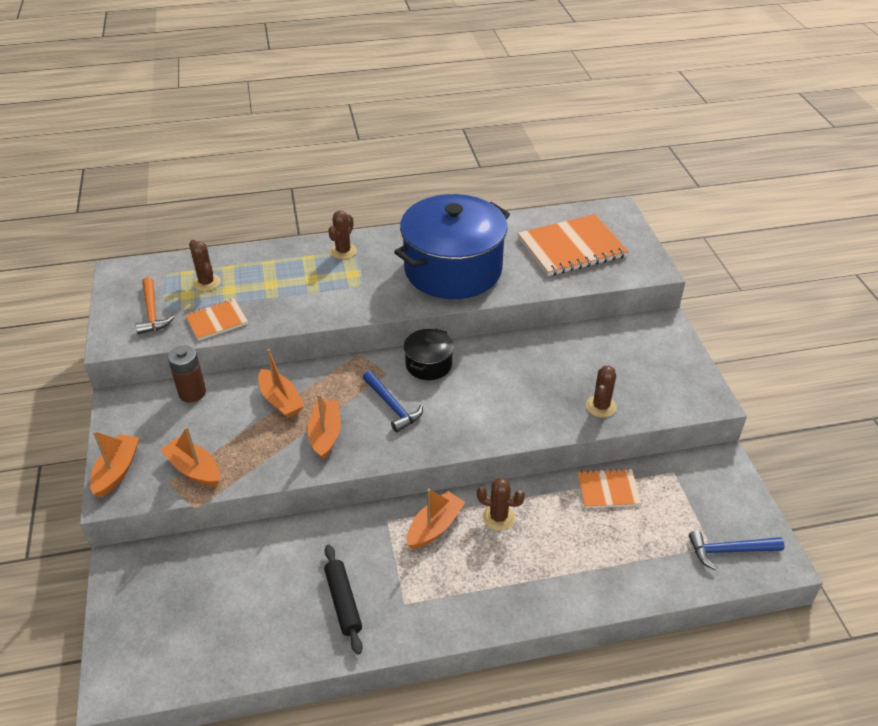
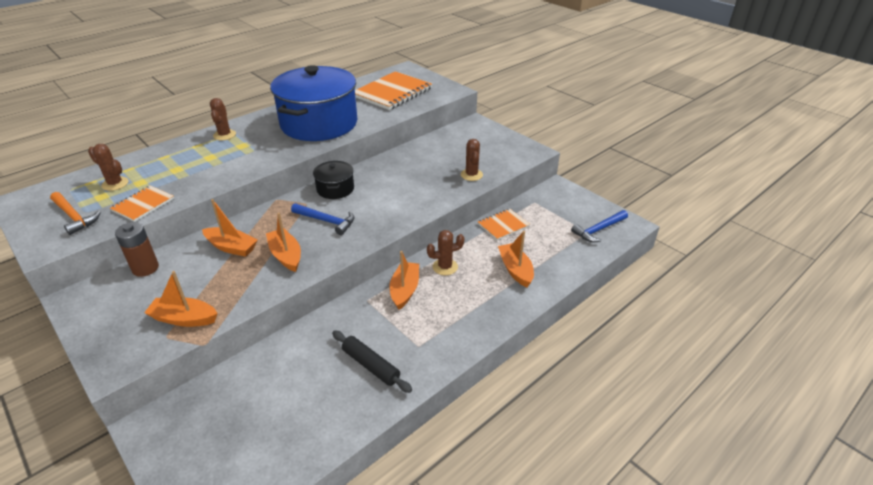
camera: 30 degrees left, 5 degrees down
orange boat [90,431,139,498] -> orange boat moved to [498,231,534,287]

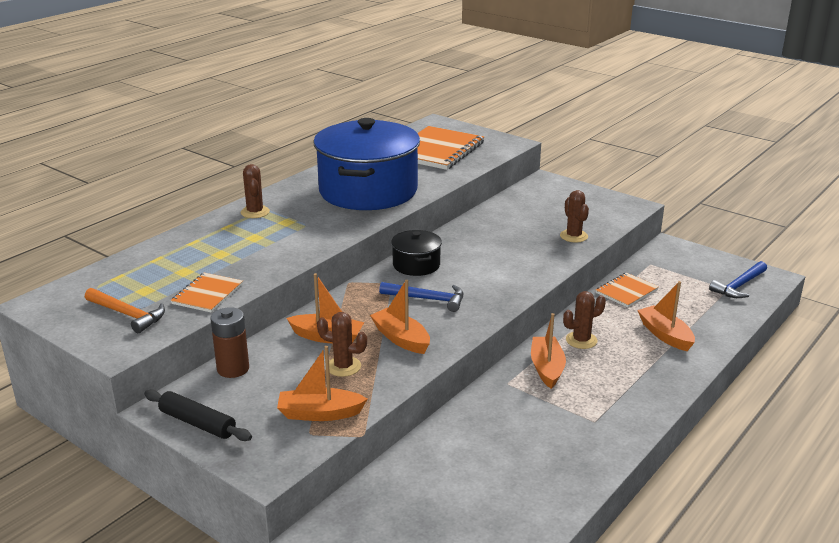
camera: 10 degrees left, 10 degrees down
brown cactus [88,144,129,191] -> brown cactus moved to [317,312,367,377]
black rolling pin [332,330,412,393] -> black rolling pin moved to [144,389,252,441]

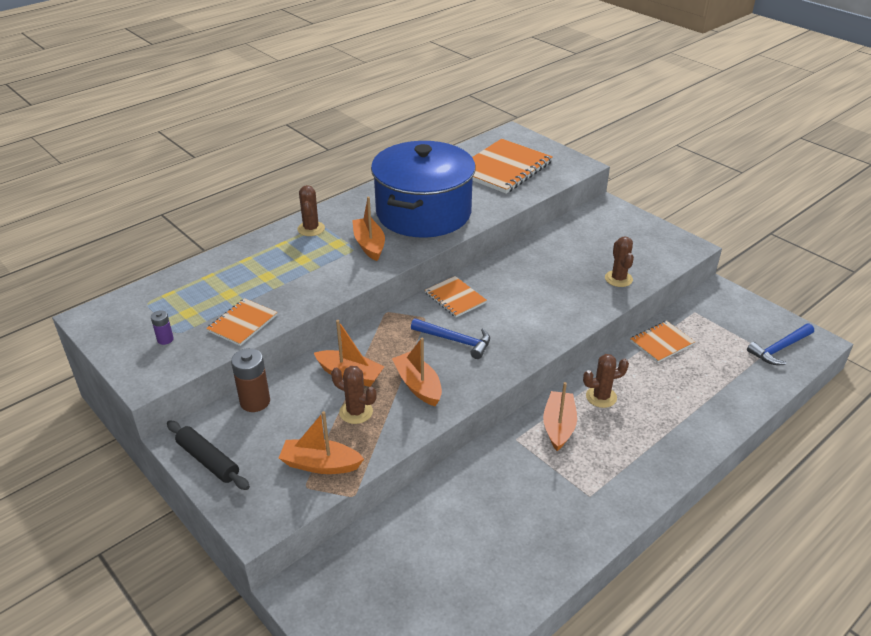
camera: 10 degrees right, 10 degrees up
orange hammer [85,288,165,333] -> purple battery [151,310,174,345]
black pot [391,230,442,276] -> orange notebook [425,276,487,317]
orange boat [637,281,695,351] -> orange boat moved to [352,197,385,261]

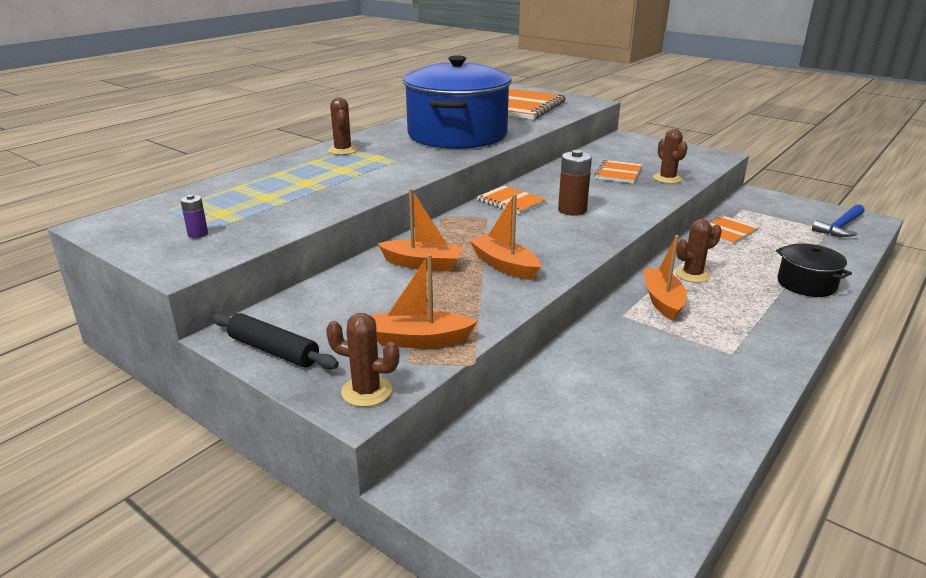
camera: 10 degrees left, 10 degrees down
orange notebook [206,298,278,346] -> orange notebook moved to [594,160,642,183]
brown battery [231,348,270,412] -> brown battery moved to [558,150,592,216]
brown cactus [331,366,377,424] -> brown cactus moved to [326,313,399,407]
orange boat [352,197,385,261] -> none
blue hammer [411,318,490,359] -> none
none -> black pot [776,243,852,297]

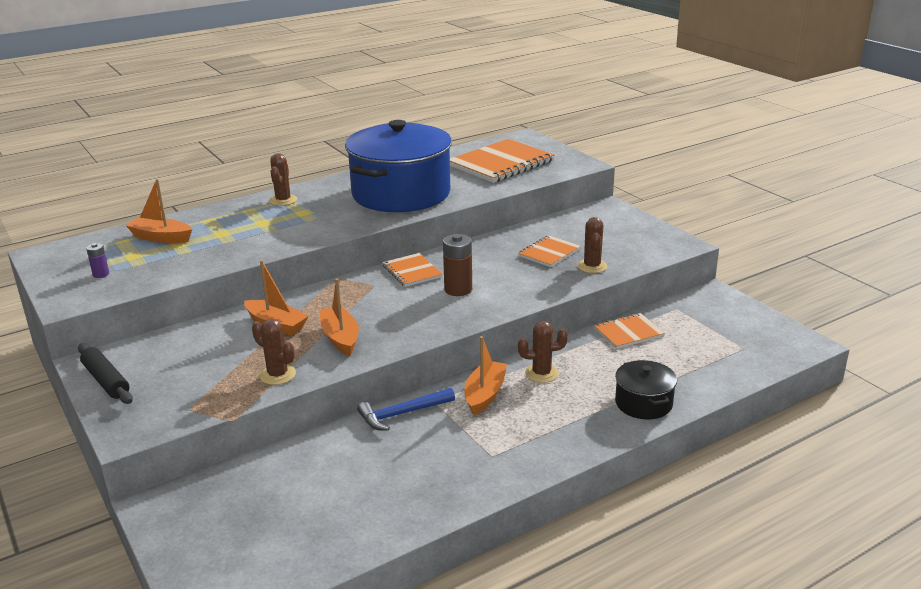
camera: 20 degrees right, 0 degrees up
brown cactus [326,313,399,407] -> brown cactus moved to [252,319,296,385]
orange boat [372,254,477,348] -> orange boat moved to [125,179,192,243]
blue hammer [812,204,864,237] -> blue hammer moved to [357,388,455,431]

